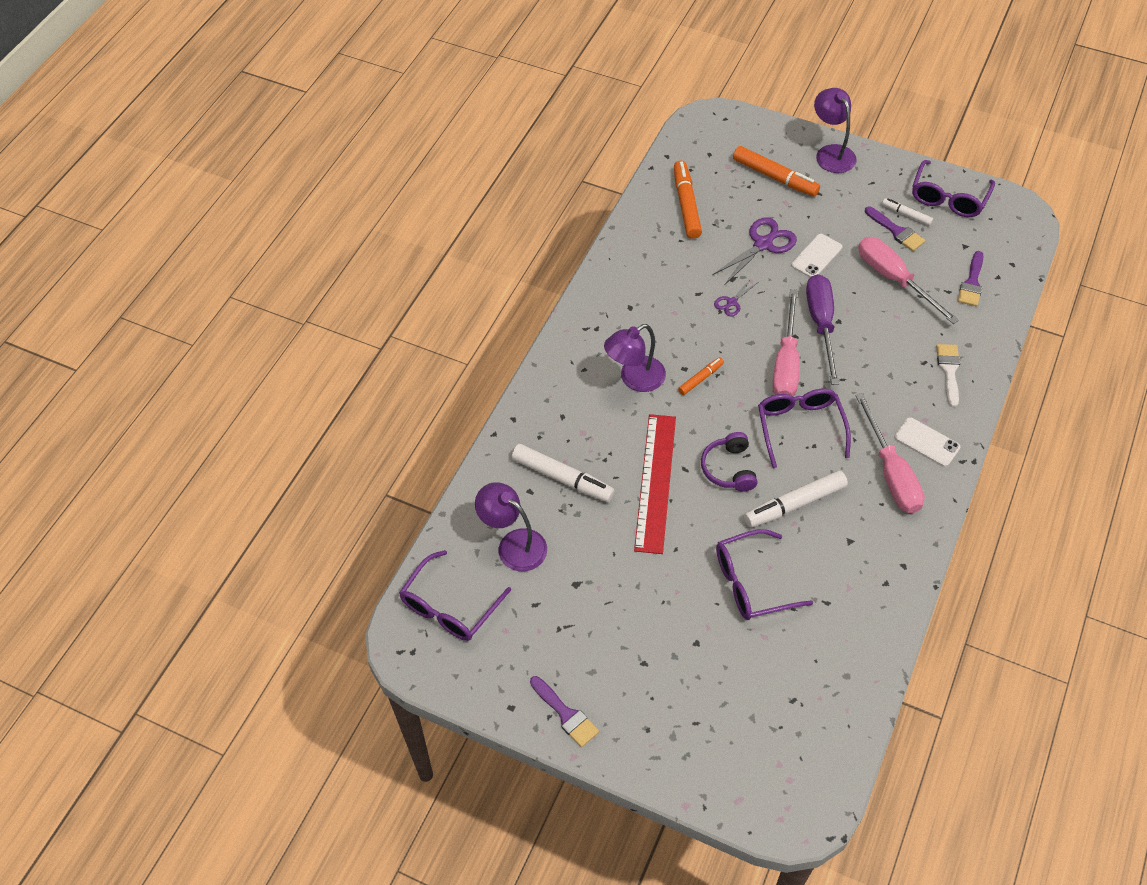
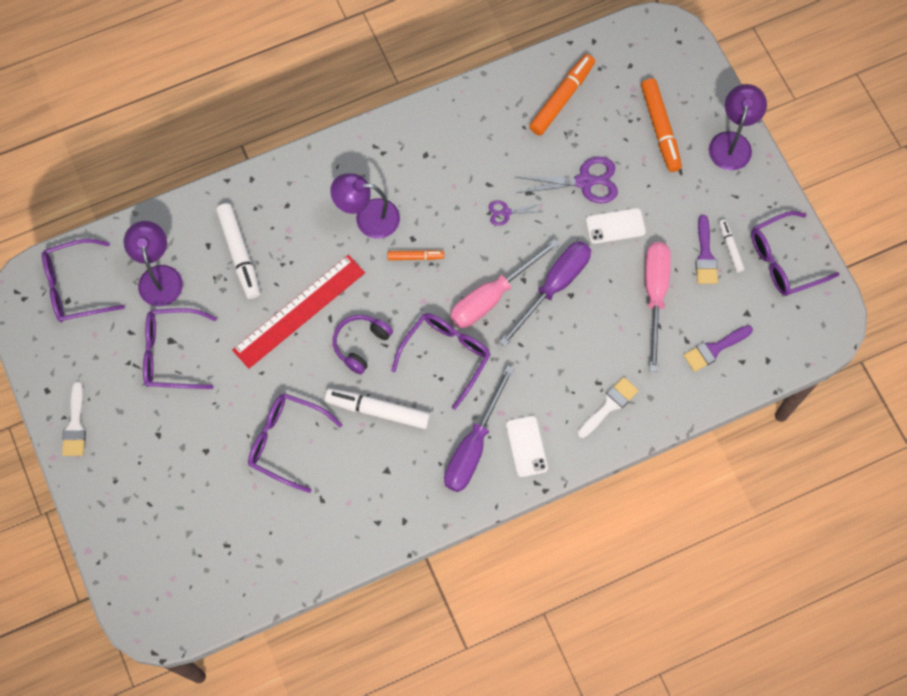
camera: 40 degrees right, 15 degrees up
purple brush [530,676,599,747] -> white brush [62,382,86,456]
pink screwdriver [855,393,925,513] -> purple screwdriver [444,366,515,492]
none -> purple glasses [143,308,217,389]

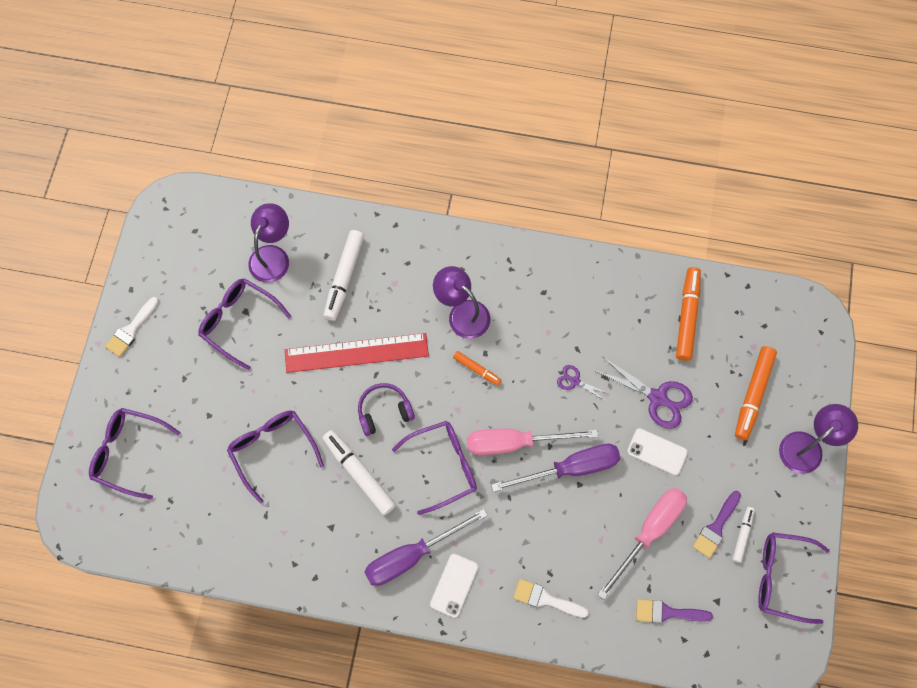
camera: 35 degrees right, 0 degrees up
purple glasses [42,239,125,322] -> purple glasses moved to [89,408,181,500]
orange marker [529,54,595,135] -> orange marker turned 60 degrees counterclockwise [676,267,701,361]
white brush [577,377,639,438] -> white brush turned 150 degrees counterclockwise [513,579,589,618]

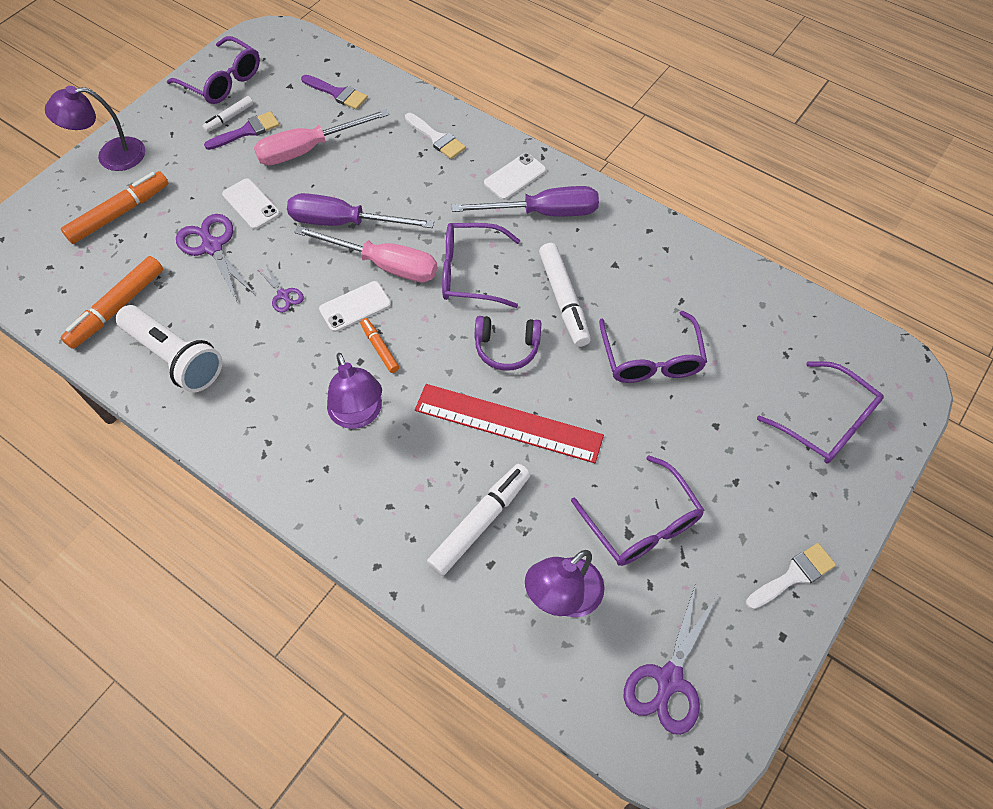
camera: 155 degrees left, 10 degrees down
none -> white flashlight [116,305,222,393]
none -> white phone [319,281,391,332]
none -> purple scissors [624,583,718,735]

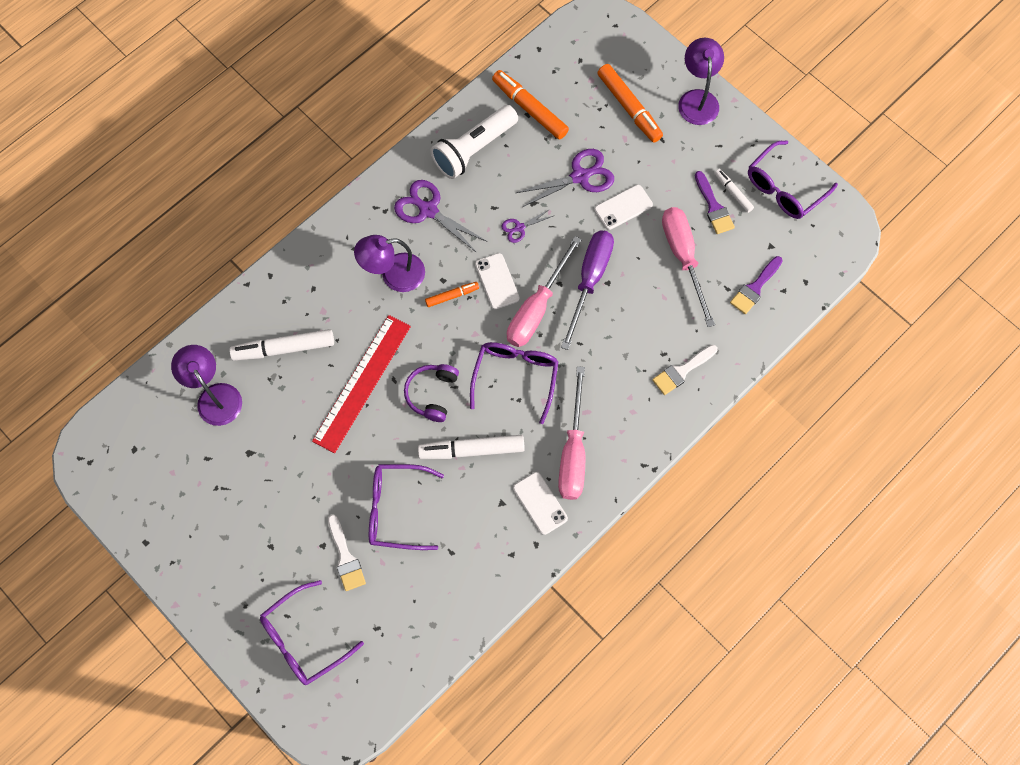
camera: 100 degrees right, 10 degrees up
white marker [427,464,530,576] -> white marker turned 120 degrees clockwise [229,329,334,361]
purple screwdriver [452,186,599,217] -> pink screwdriver [558,366,585,500]
white phone [484,153,546,200] -> white phone moved to [513,472,568,535]
purple glasses [571,455,704,566] -> none
purple scissors [624,583,718,735] -> purple scissors moved to [394,180,486,253]
white brush [746,543,836,609] -> white brush moved to [328,515,366,591]

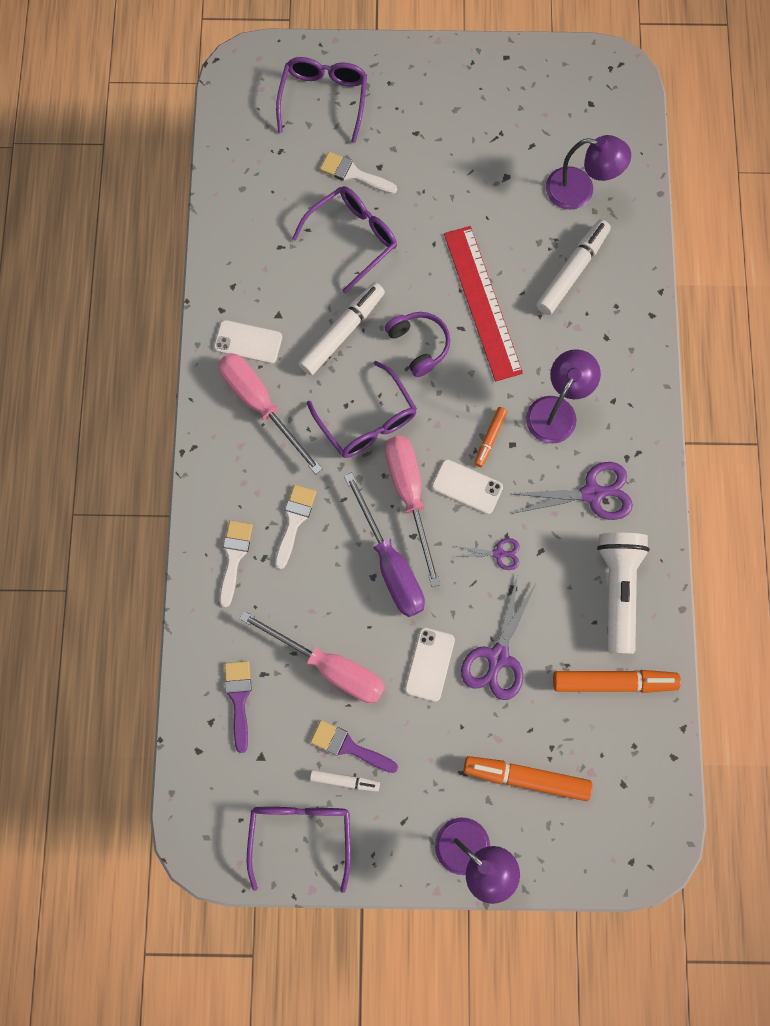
camera: 135 degrees right, 5 degrees up
purple scissors [502,209,553,243] -> purple scissors turned 75 degrees clockwise [455,538,520,570]
none -> white brush [275,485,316,569]

